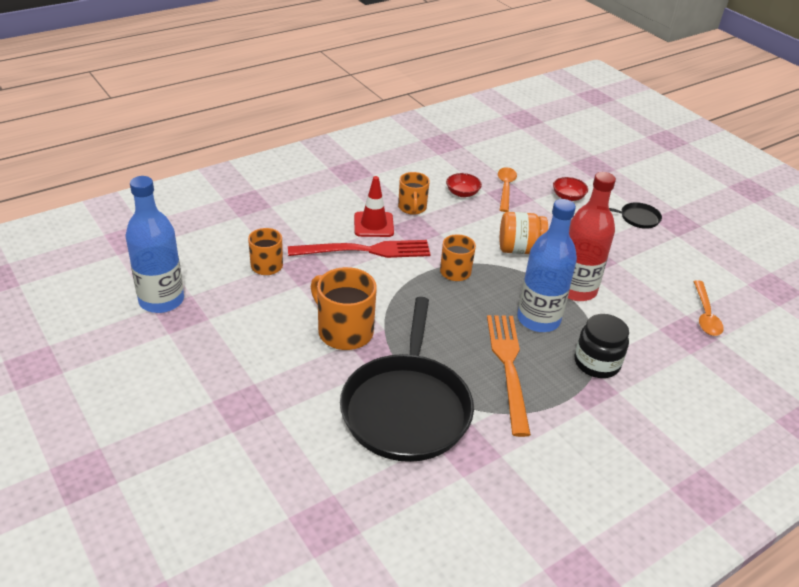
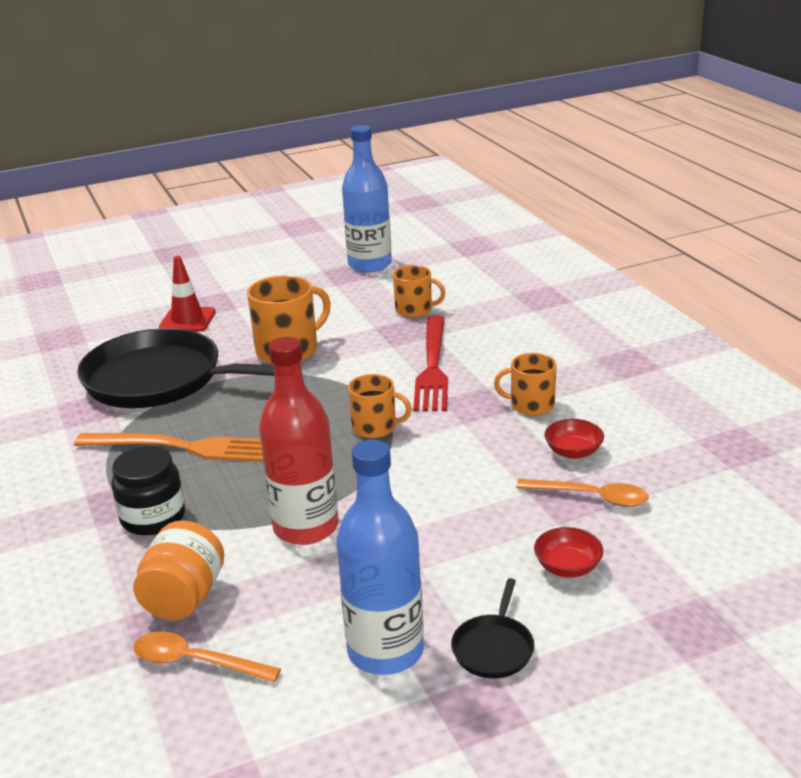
camera: 105 degrees right, 10 degrees down
red traffic cone [354,176,394,237] -> red traffic cone moved to [159,256,216,332]
orange jar [500,212,548,254] -> orange jar moved to [133,520,224,620]
blue bottle [517,199,577,332] -> blue bottle moved to [337,440,424,675]

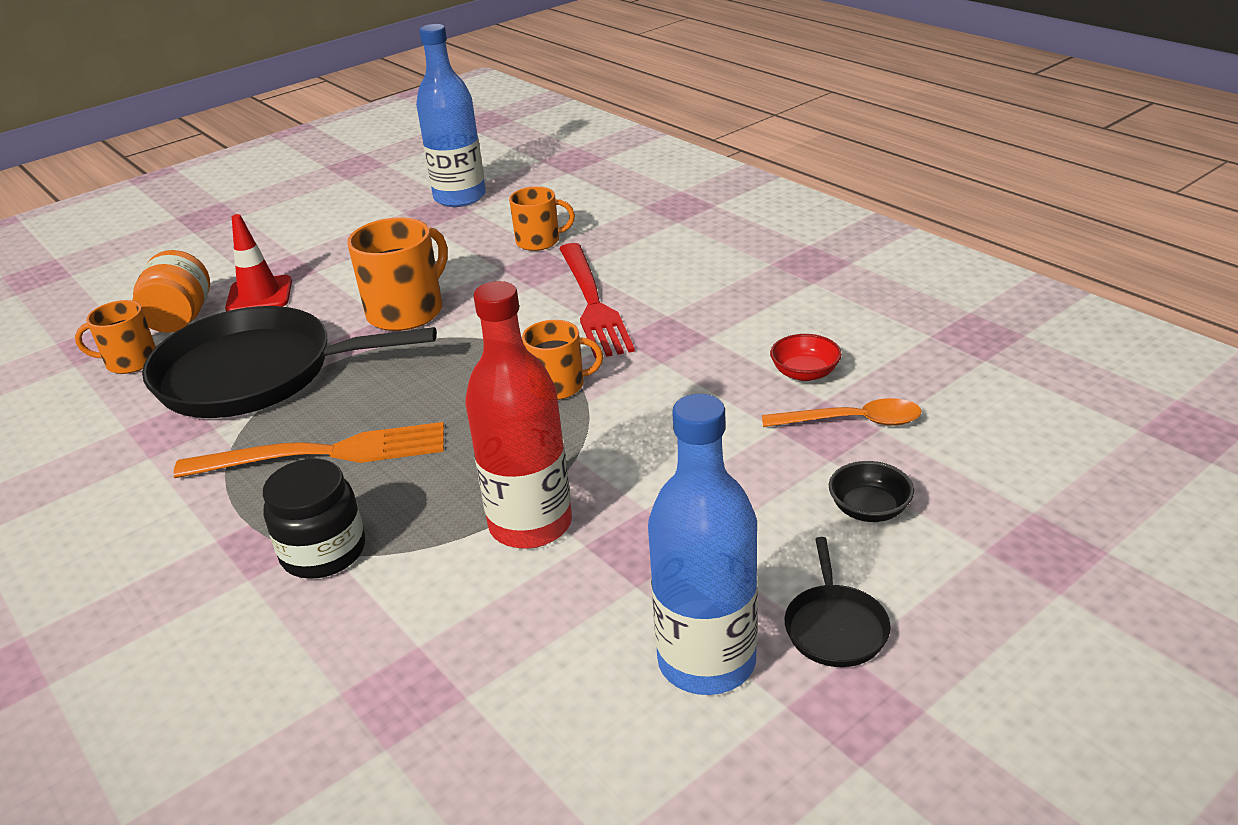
camera: 15 degrees left, 5 degrees up
orange jar [133,520,224,620] -> orange jar moved to [132,250,210,333]
orange spoon [133,631,281,683] -> none
orange mug [494,353,556,416] -> orange mug moved to [75,300,156,374]
red bowl [534,527,603,578] -> black bowl [829,461,914,522]

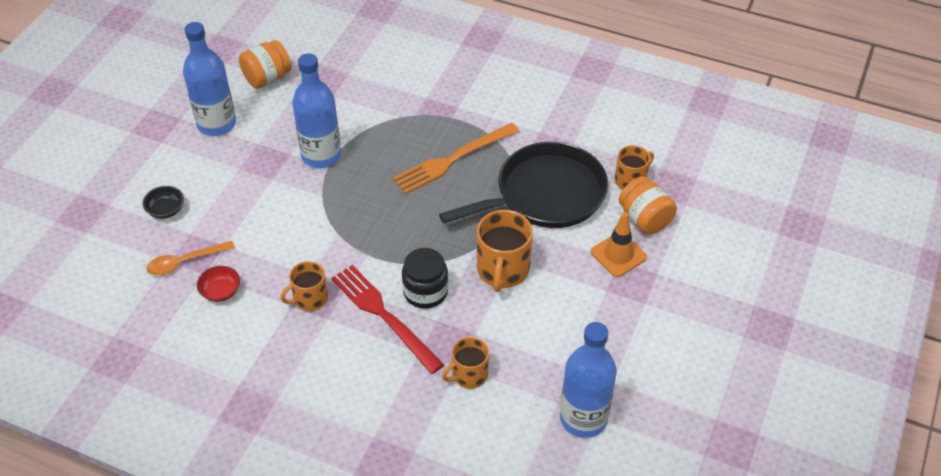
camera: 150 degrees right, 15 degrees up
red traffic cone [225,214,292,311] -> orange traffic cone [591,212,647,277]
black jar [263,459,365,579] -> black jar moved to [402,248,448,308]
red bottle [465,281,572,549] -> blue bottle [292,53,341,168]
orange mug [522,320,603,400] -> orange mug moved to [280,261,328,311]
black pan [785,537,891,667] -> none
none -> orange jar [239,40,291,89]

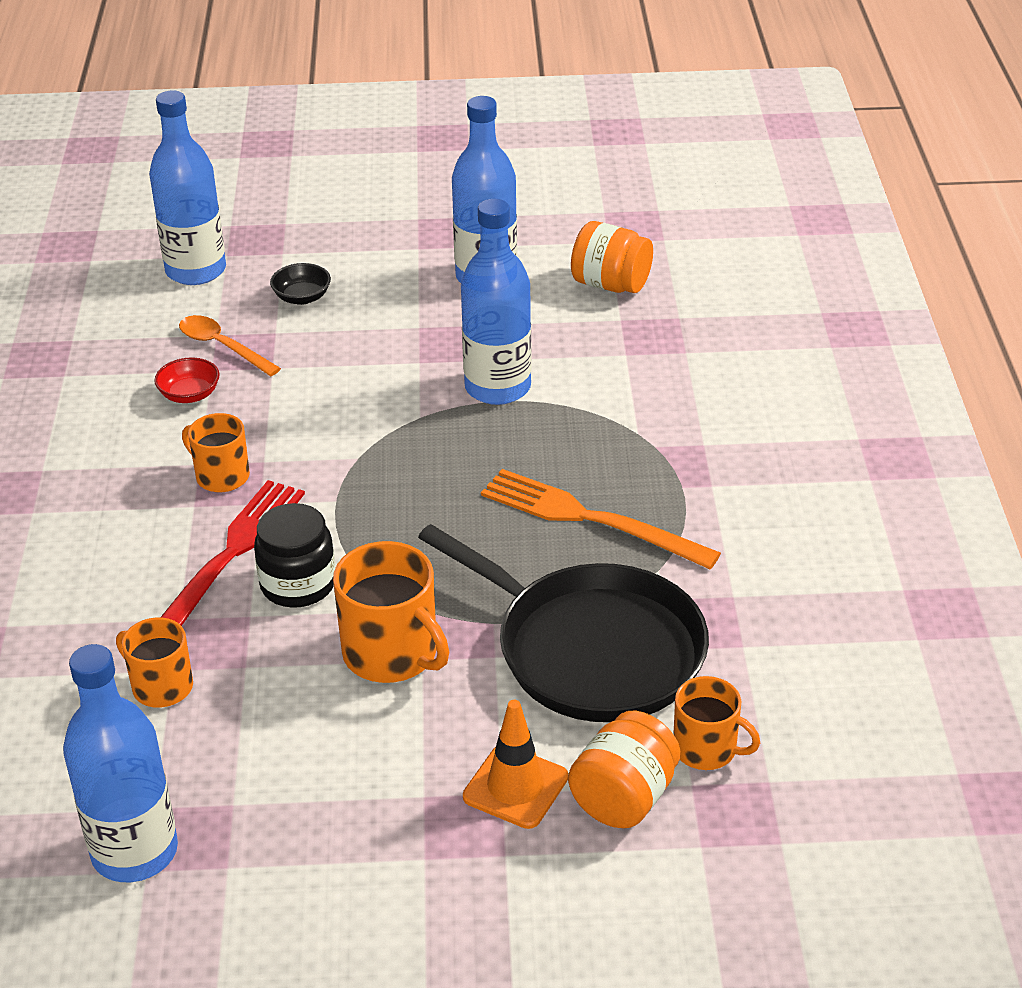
camera: 65 degrees right, 10 degrees down
orange mug [477,210,533,292] -> orange mug turned 120 degrees counterclockwise [333,541,449,683]
none -> blue bottle [149,90,226,285]

